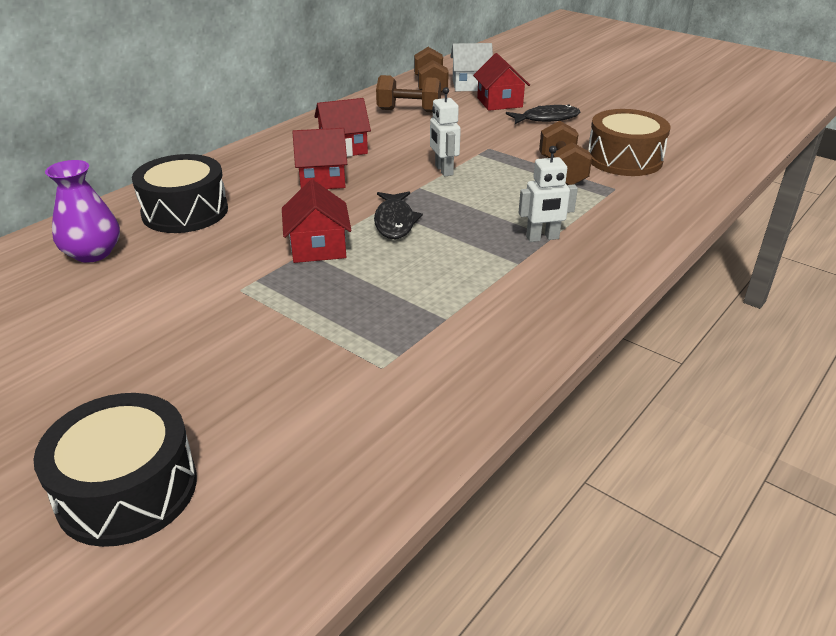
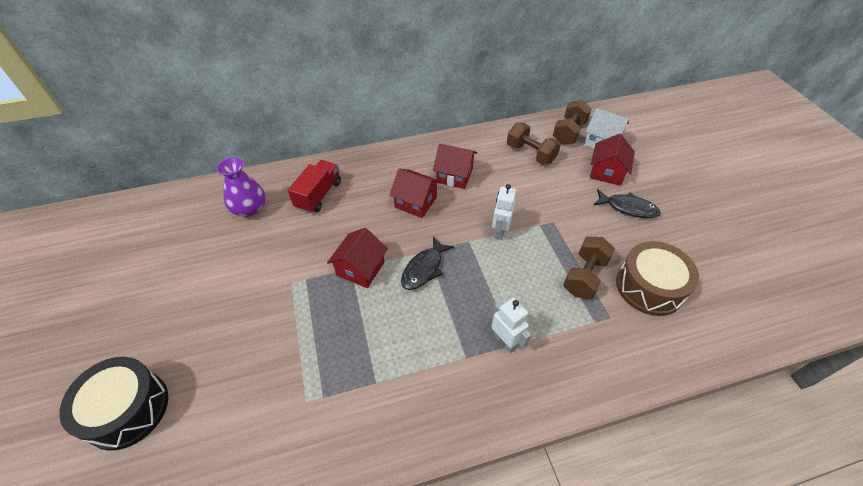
camera: 35 degrees right, 15 degrees up
black drum [132,154,228,233] -> red truck [288,160,341,213]
white robot [519,146,578,242] -> white robot turned 150 degrees counterclockwise [491,298,531,353]

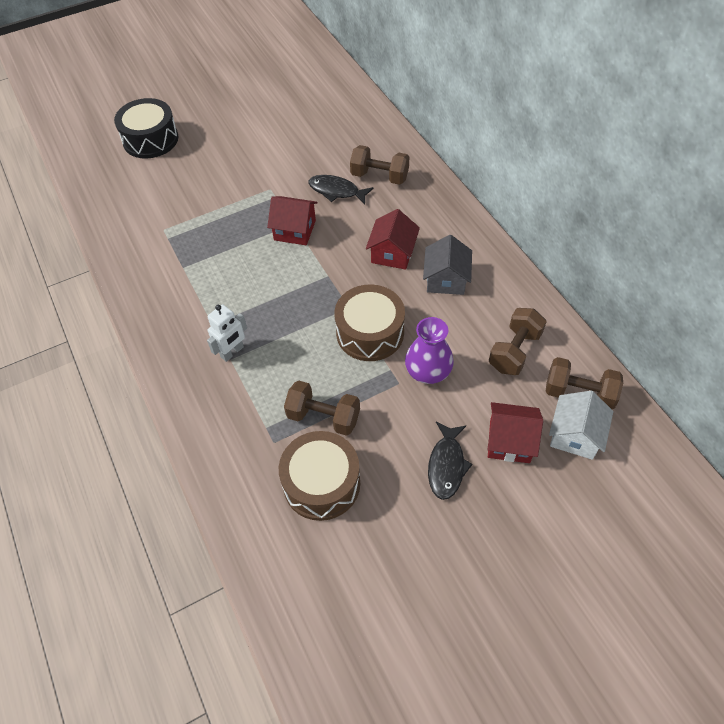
camera: 80 degrees right, 5 degrees up
purple vase [217,157,265,217] -> purple vase moved to [405,317,454,384]
red truck [288,160,341,213] -> brown dumbbell [350,145,409,185]
black fish [401,237,454,290] -> black fish moved to [308,175,374,205]
red house [433,144,477,189] -> grey house [423,235,472,295]
white robot [492,184,516,240] -> brown drum [334,284,405,361]

